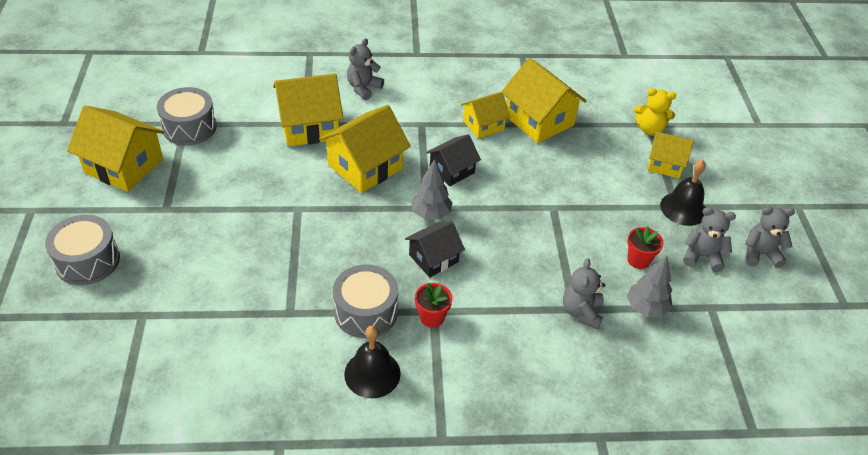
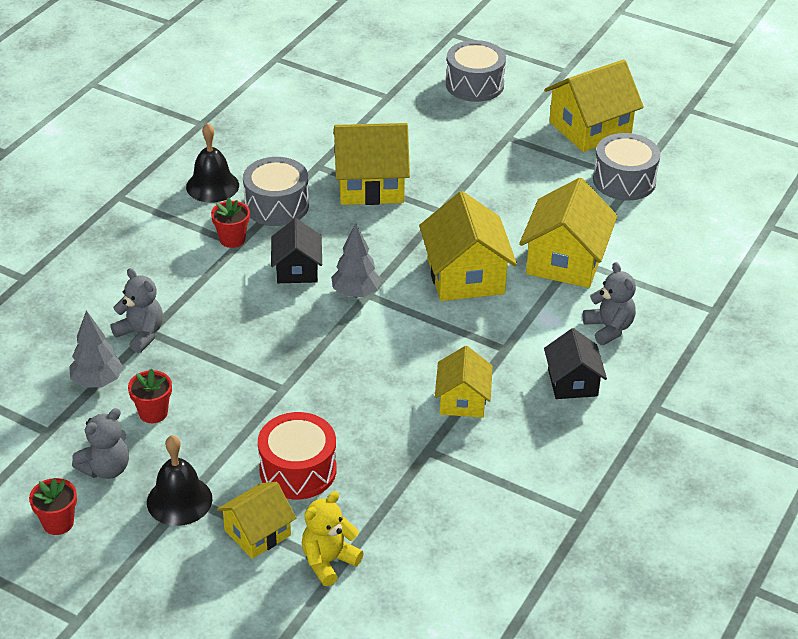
camera: 125 degrees right, 5 degrees down
black house [426,134,481,186] -> black house moved to [544,328,607,399]
yellow house [501,58,587,143] -> yellow house moved to [333,123,410,205]
grey teddy bear [746,207,795,268] -> red flower pot [29,478,77,535]
none -> red drum [258,412,337,499]

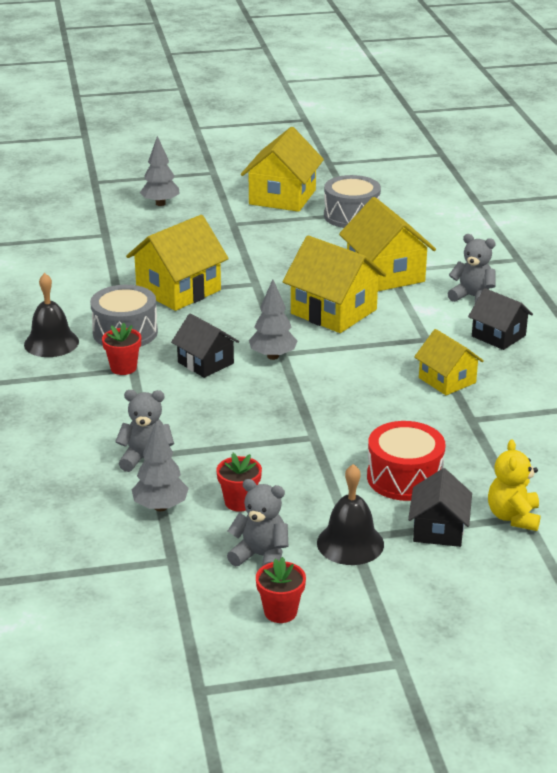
camera: 40 degrees left, 10 degrees down
grey teddy bear [72,408,129,479] -> grey teddy bear turned 75 degrees counterclockwise [227,479,288,566]
yellow house [217,482,296,559] -> black house [408,468,472,547]
grey drum [446,40,506,102] -> grey tree [140,136,180,206]

